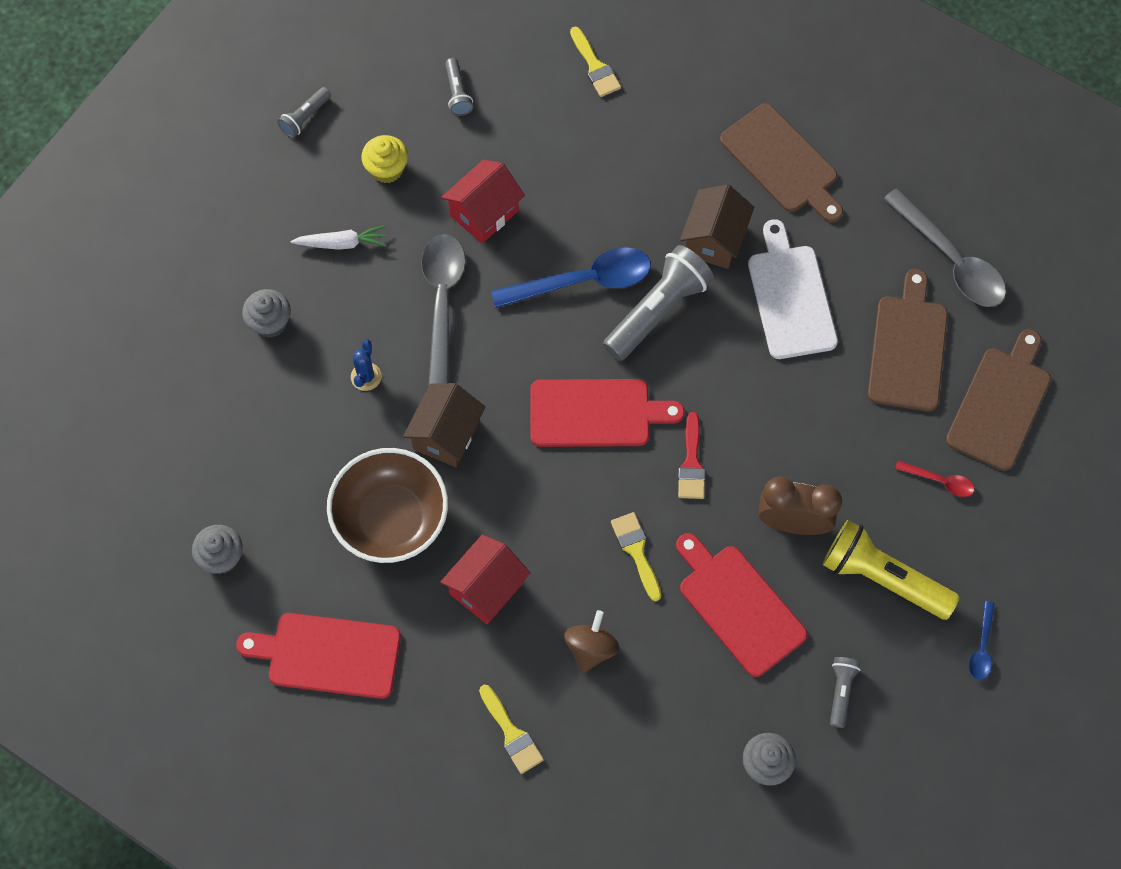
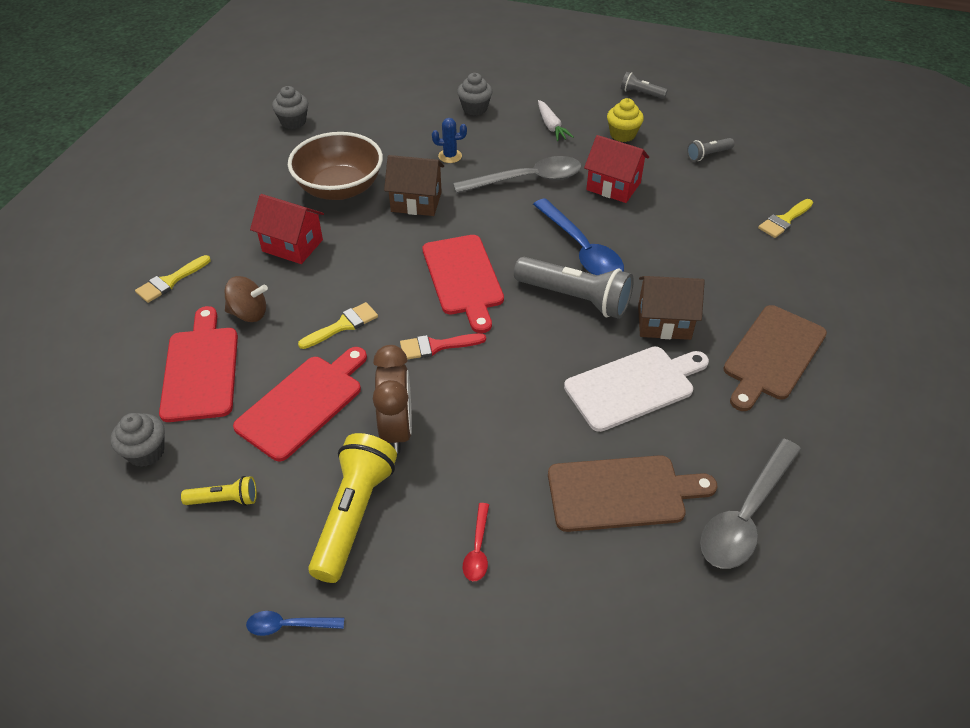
camera: 75 degrees right, 20 degrees down
red cutting board [236,613,401,699] -> red cutting board moved to [159,306,238,422]
grey flashlight [830,657,861,728] -> yellow flashlight [181,476,257,506]
brown cutting board [946,329,1051,471] -> none

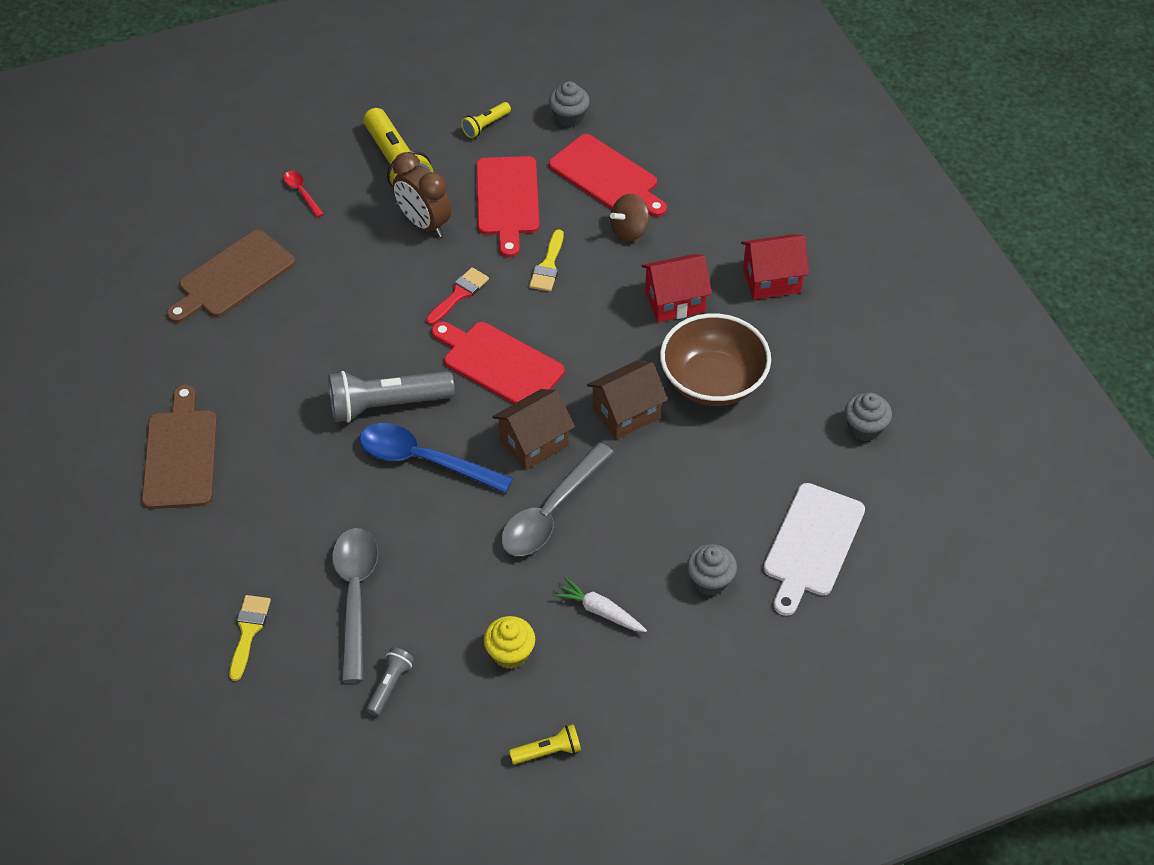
camera: 140 degrees right, 5 degrees up
yellow brush [135,255,211,303] -> none
blue spoon [246,611,344,636] -> none
blue cactus [432,118,467,163] -> none
white cutting board [564,346,709,432] -> white cutting board moved to [763,483,865,616]
red house [584,135,649,203] -> red house moved to [741,234,809,299]
grey flashlight [621,72,668,99] -> yellow flashlight [509,724,581,764]
brown house [638,276,705,340] -> brown house moved to [492,389,575,470]
grey spoon [700,439,801,569] -> grey spoon moved to [332,528,378,682]

